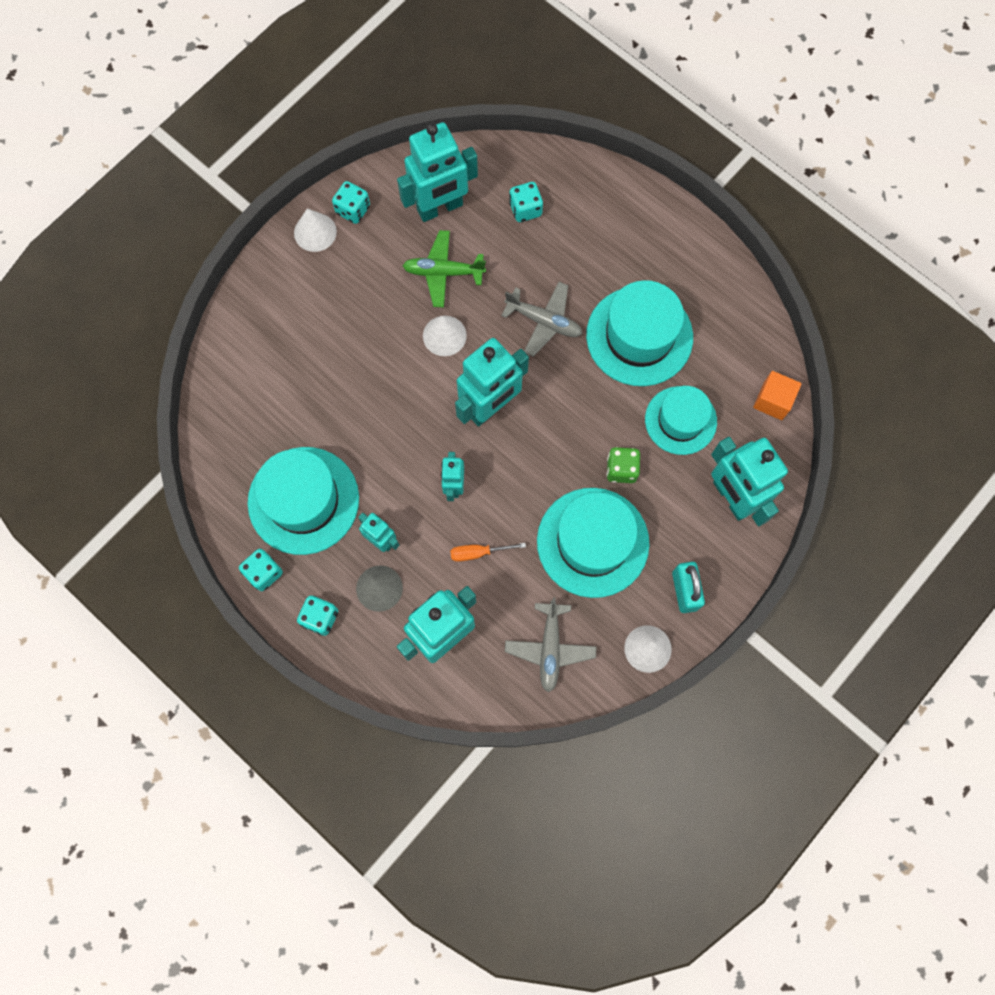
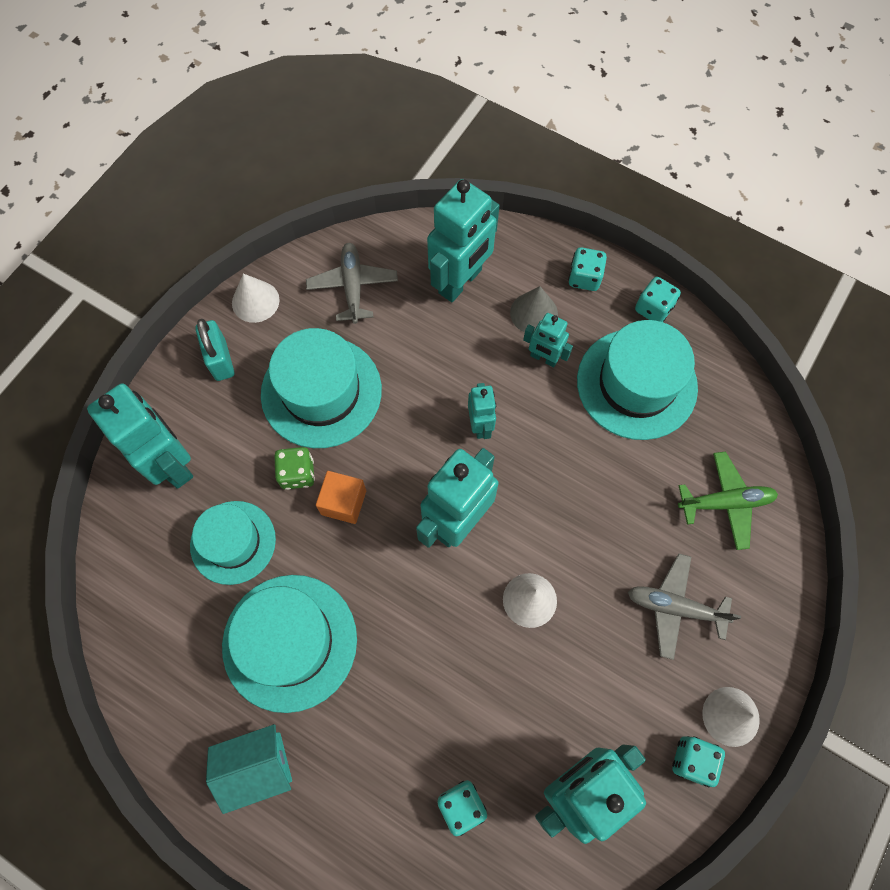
camera: 170 degrees right, 5 degrees down
green plane [403,230,486,307] -> green plane moved to [678,452,778,550]
orange screwdriver [450,543,526,562] -> none
grey plane [501,282,582,357] -> grey plane moved to [628,554,741,660]
orange cube [753,371,801,420] -> orange cube moved to [316,471,366,524]
none -> turquoise house [206,724,292,814]

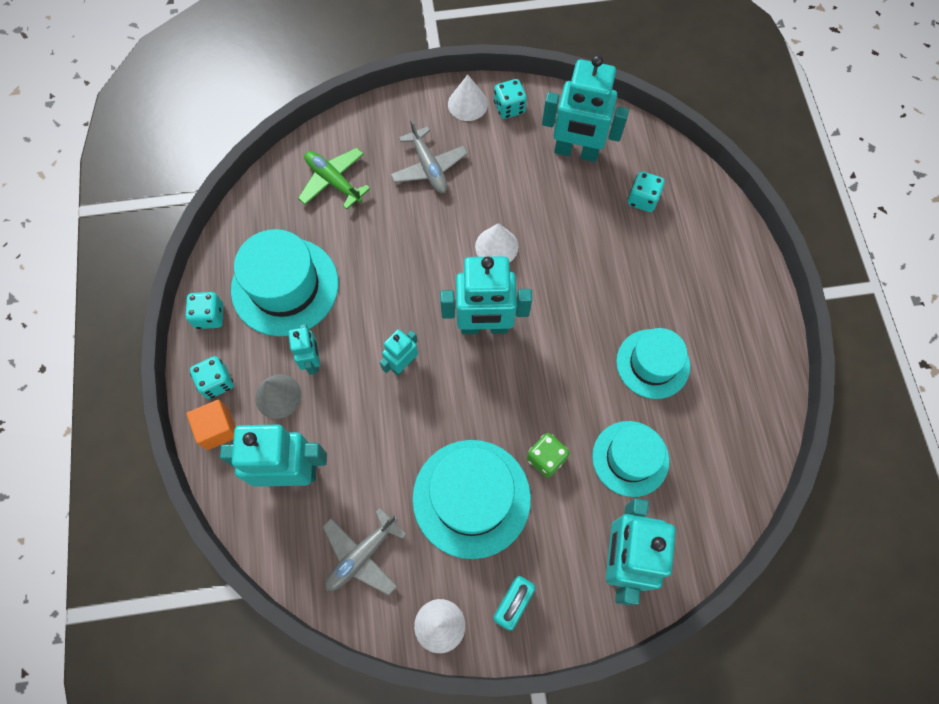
camera: 130 degrees left, 0 degrees up
turquoise house [206,724,292,814] -> none
turquoise hat [222,575,357,713] -> turquoise hat [616,328,690,399], size x0.66
orange cube [316,471,366,524] -> orange cube moved to [186,400,236,450]

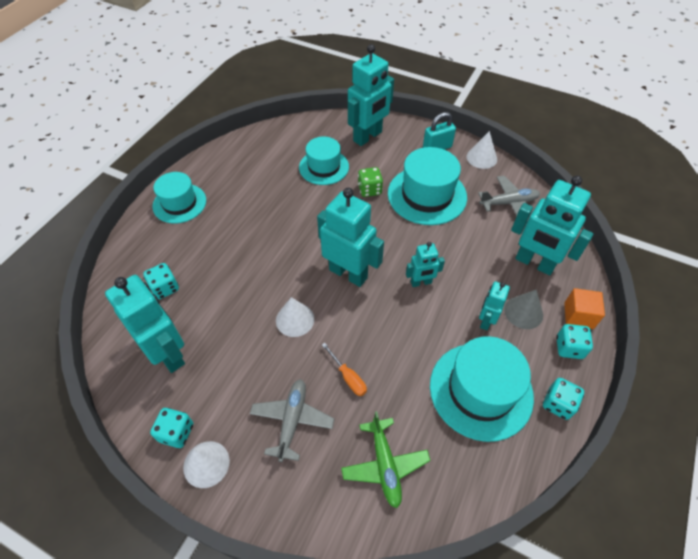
camera: 145 degrees left, 15 degrees down
turquoise hat [616,328,690,399] -> turquoise hat moved to [152,172,206,223]
none -> orange screwdriver [322,343,367,396]

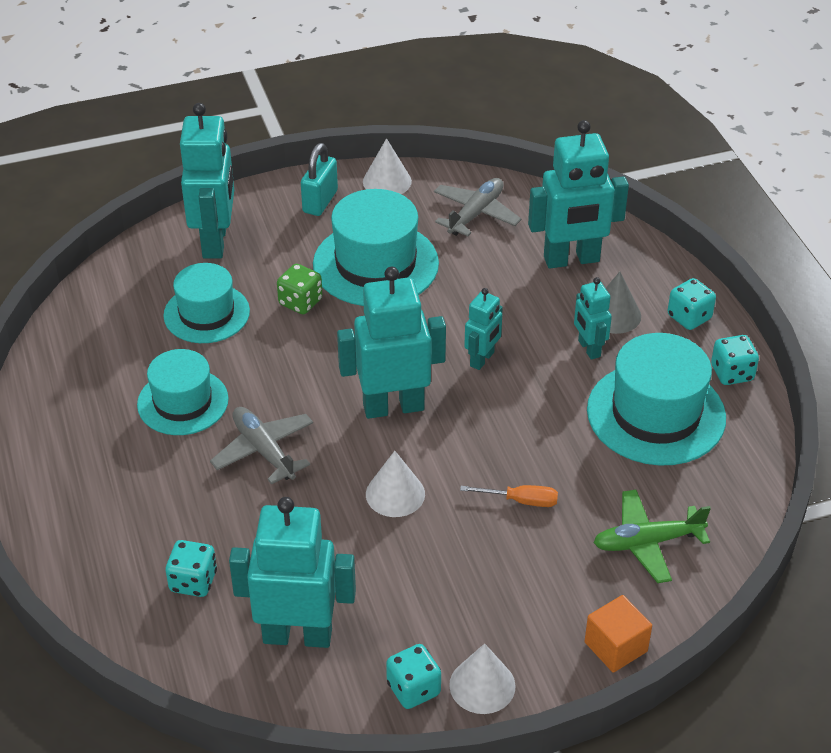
camera: 45 degrees left, 10 degrees down
turquoise hat [152,172,206,223] -> turquoise hat moved to [137,349,229,435]
grey plane [250,379,334,462] -> grey plane moved to [210,407,313,484]
green plane [341,411,431,508] -> green plane turned 135 degrees clockwise [593,489,711,583]
orange cube [564,288,605,329] -> orange cube moved to [584,595,652,673]

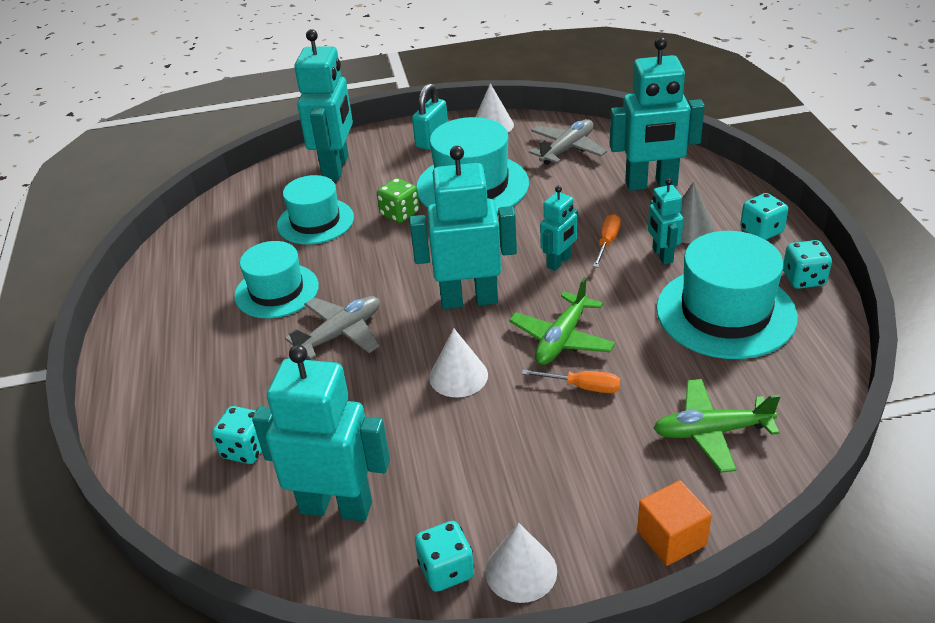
camera: 10 degrees right, 5 degrees down
grey plane [210,407,313,484] -> grey plane turned 75 degrees clockwise [285,296,380,360]
none -> green plane [509,277,616,365]
none -> orange screwdriver [593,214,621,268]

